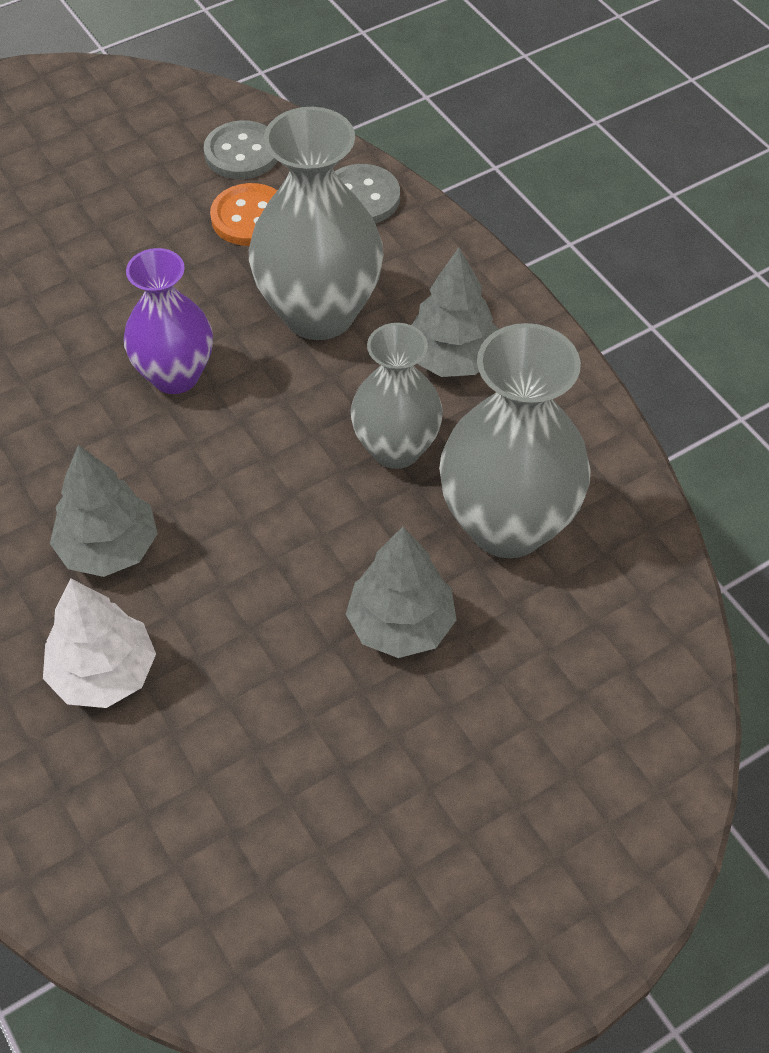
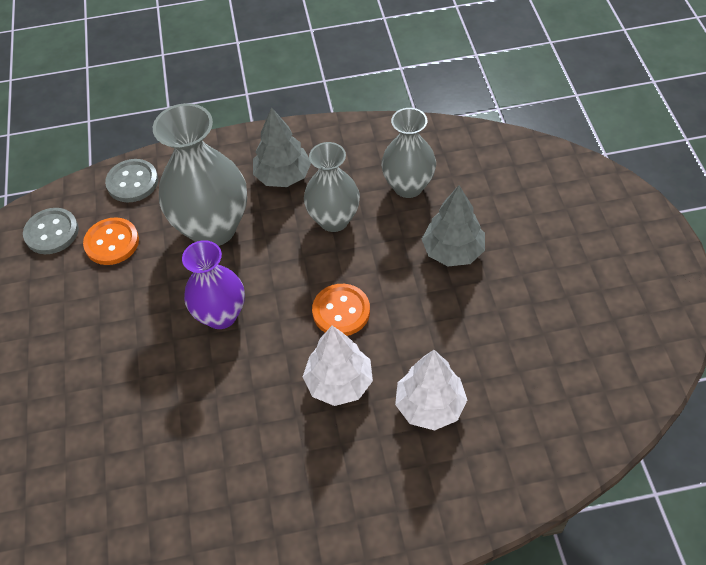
camera: 65 degrees left, 0 degrees up
grey tree [50,445,158,577] -> white tree [303,326,373,406]
grey vase [439,323,591,558] -> grey vase [381,108,436,198], size x0.65
none -> orange button [312,284,370,336]

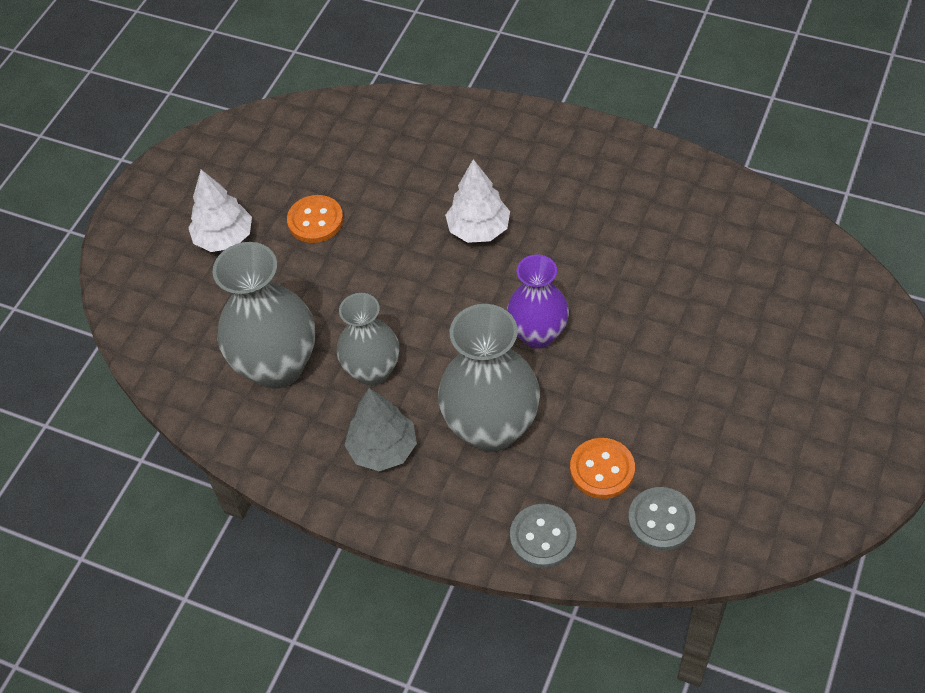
camera: 145 degrees left, 0 degrees up
orange button [312,284,370,336] -> orange button moved to [287,195,343,243]
grey vase [381,108,436,198] -> grey vase [212,242,315,389], size x1.54
white tree [395,350,467,430] -> white tree moved to [188,170,252,252]
grey tree [422,185,485,266] -> none

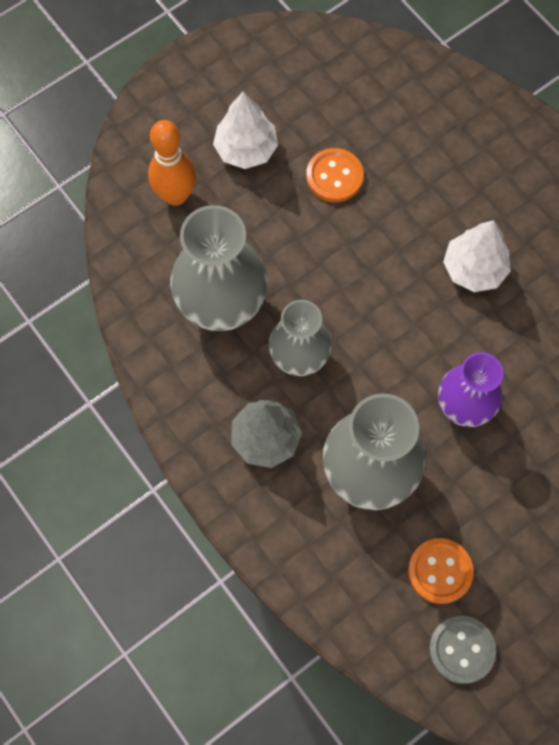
camera: 25 degrees right, 15 degrees up
grey button [510,504,577,568] -> none
none -> orange bowling pin [148,120,196,206]

